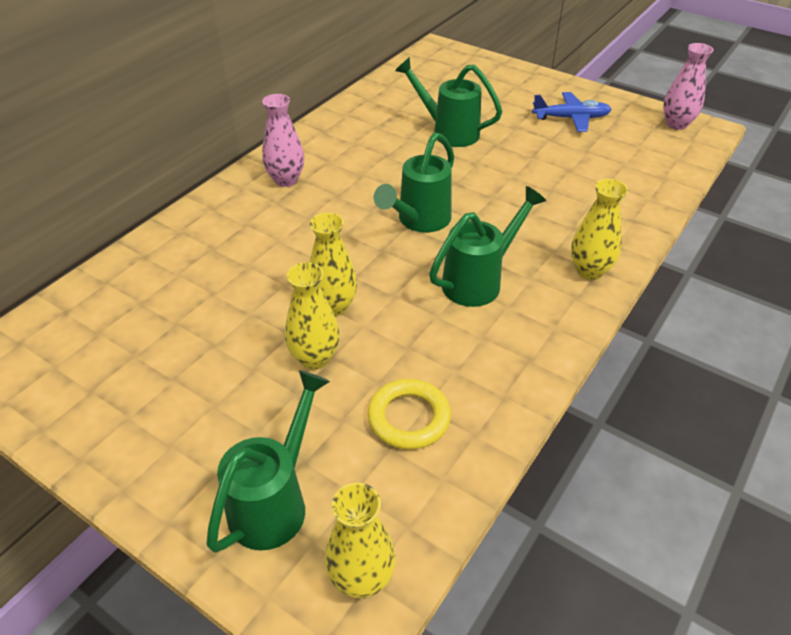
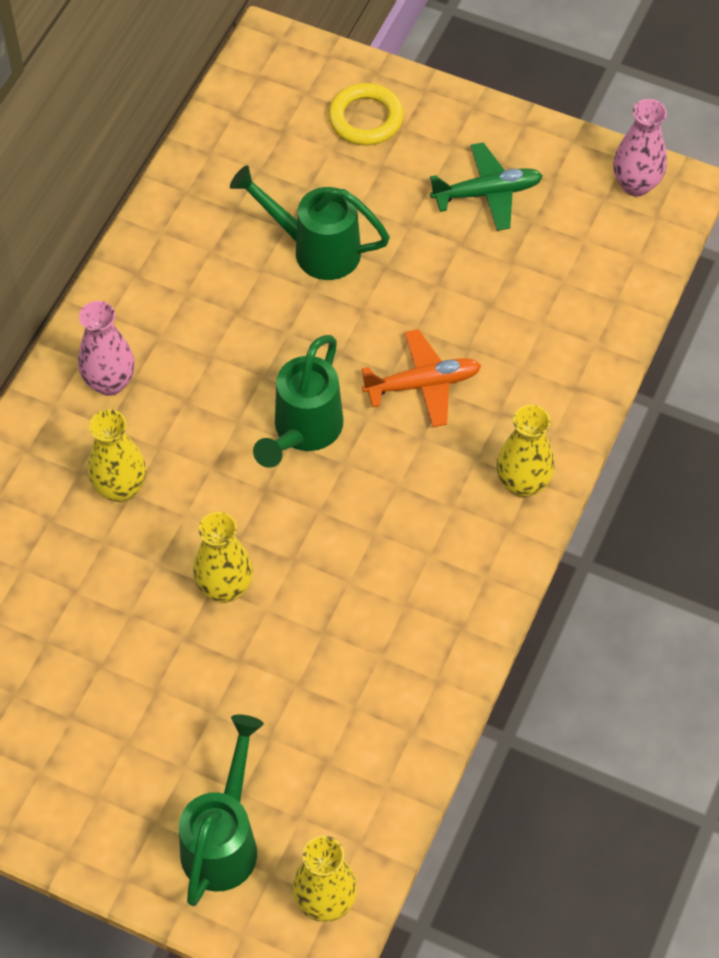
camera: 10 degrees left, 15 degrees up
yellow vase [285,262,340,370] -> yellow vase moved to [88,409,146,502]
yellow ring [368,379,451,449] -> yellow ring moved to [328,83,404,146]
green watering can [429,186,547,307] -> none
blue plane [532,92,612,132] -> green plane [430,142,543,231]
none -> orange plane [362,329,481,427]

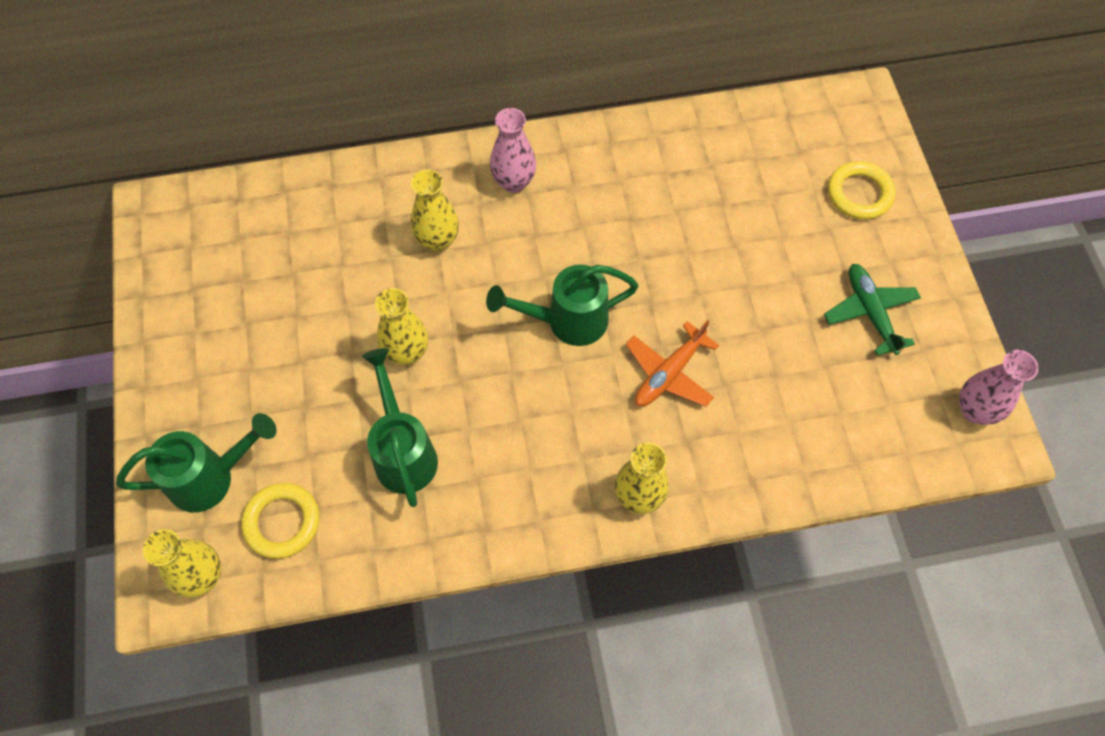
camera: 55 degrees right, 5 degrees up
green watering can [230,165,390,280] -> green watering can moved to [362,348,438,507]
orange plane [362,329,481,427] -> orange plane turned 90 degrees clockwise [626,320,719,407]
green plane [430,142,543,231] -> green plane turned 150 degrees counterclockwise [824,264,921,356]
none -> yellow ring [241,483,320,559]

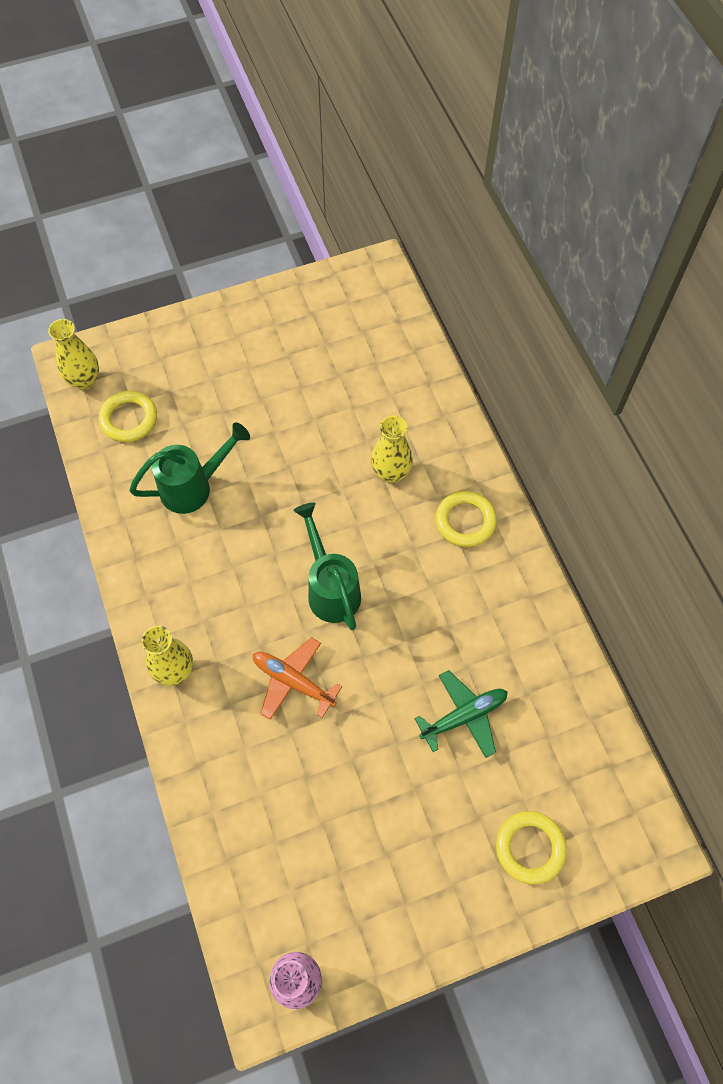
camera: 80 degrees right, 0 degrees up
green watering can [116,413,277,513] -> none
yellow vase [375,288,428,365] -> none
pink vase [490,108,536,193] -> yellow ring [436,491,497,547]
green plane [824,264,921,356] -> green plane moved to [414,670,508,758]

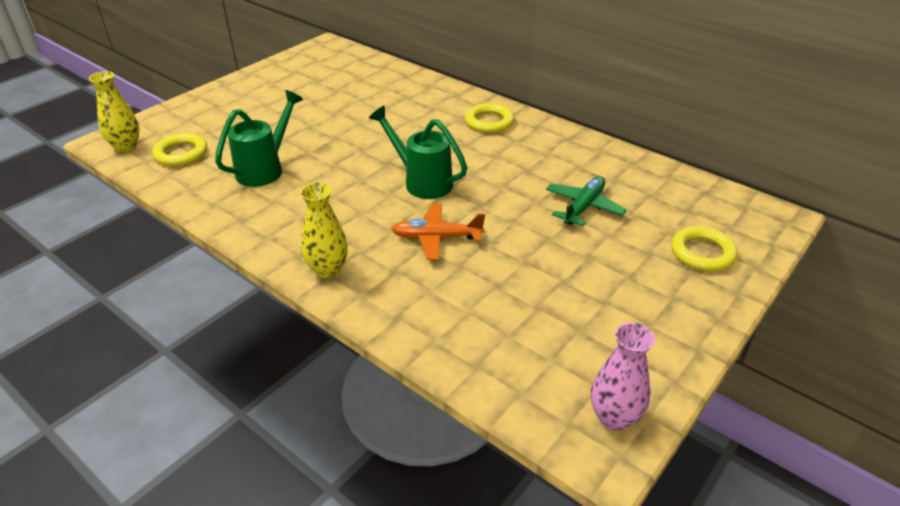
camera: 30 degrees left, 25 degrees down
yellow vase [371,416,413,483] -> none

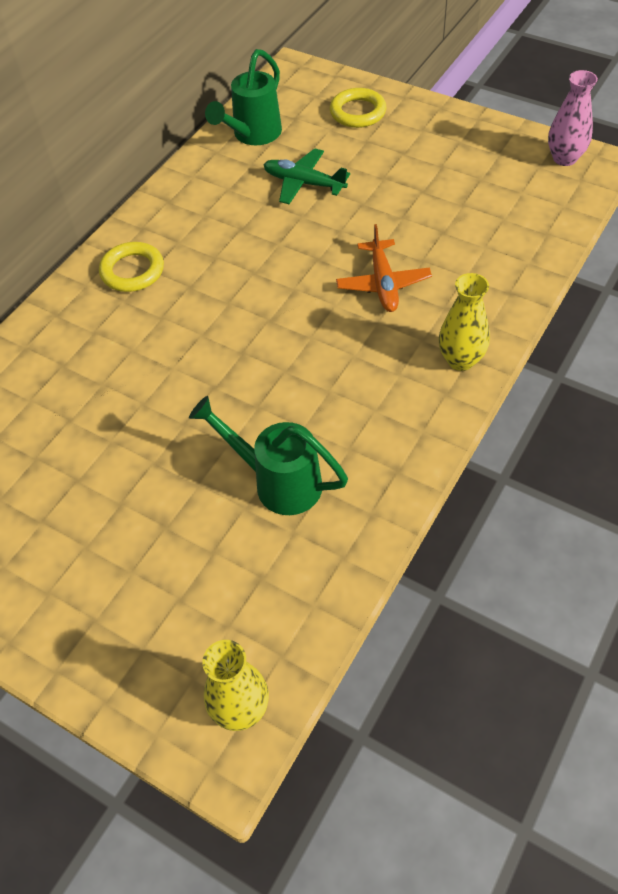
camera: 95 degrees left, 15 degrees up
yellow ring [152,133,207,166] -> none
green watering can [369,106,467,199] -> green watering can moved to [205,49,282,145]

